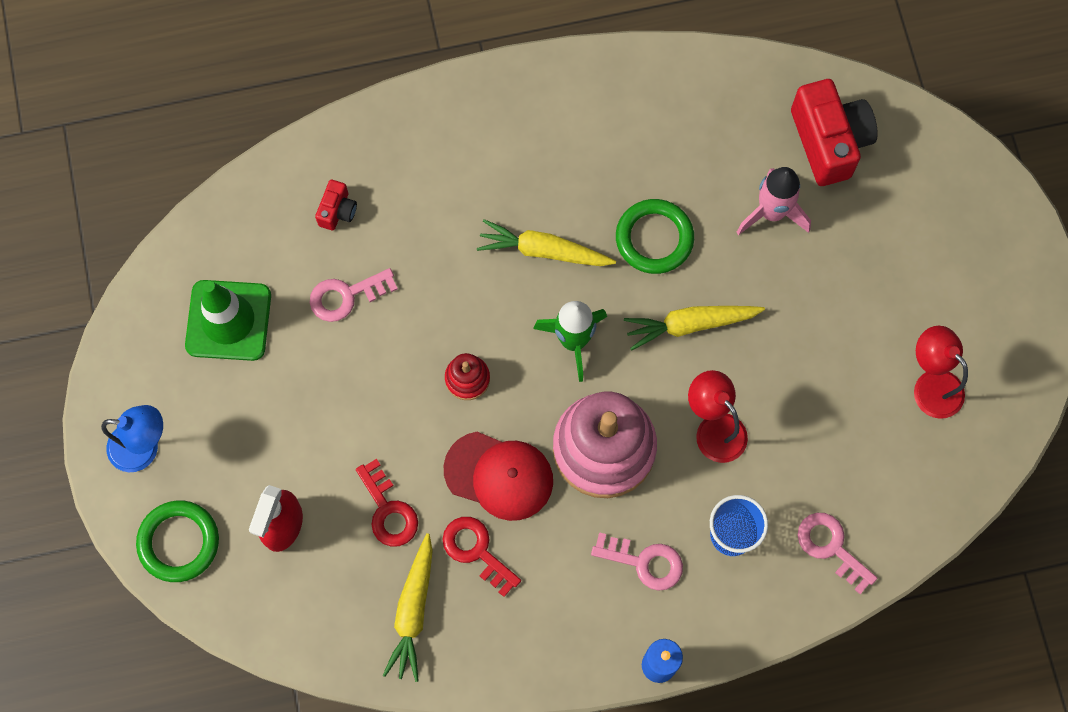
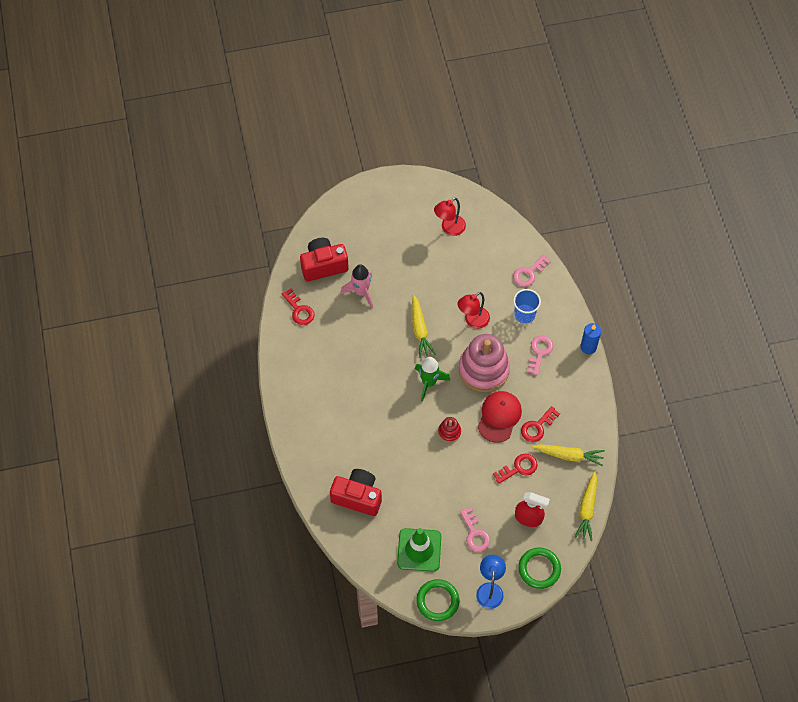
camera: 90 degrees left, 10 degrees down
pink key [310,268,398,322] -> pink key moved to [460,507,490,552]
red camera [315,179,357,231] -> red camera [330,469,382,516], size x2.09
yellow carrot [477,219,616,266] -> yellow carrot moved to [574,471,597,541]
green ring [616,199,694,274] -> green ring moved to [416,579,460,621]
none -> red key [282,288,315,325]

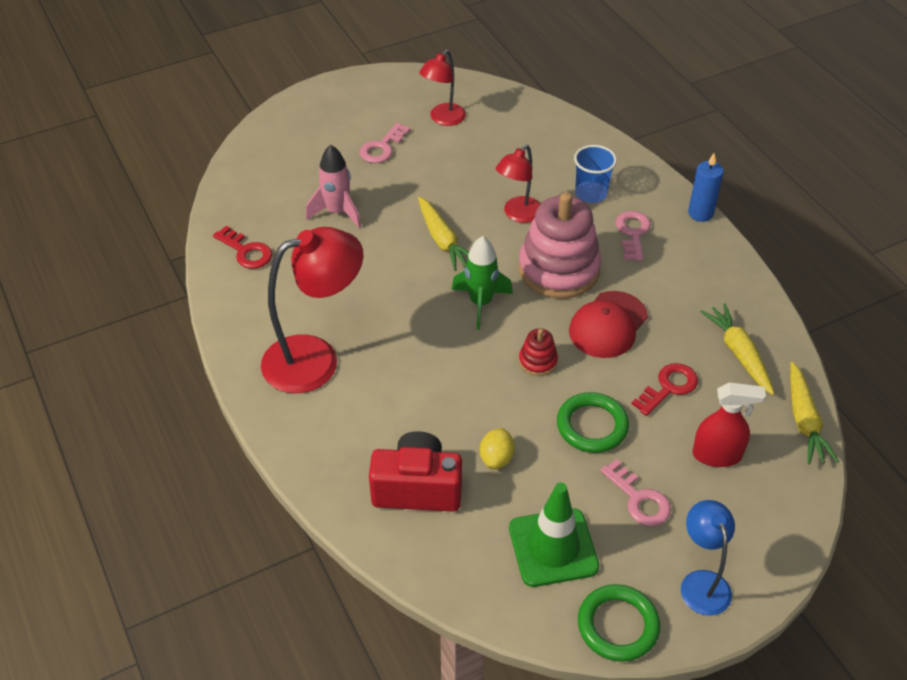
camera: 15 degrees left, 15 degrees down
red camera [300,238,349,282] -> none
red cap [478,391,522,443] -> red cap turned 150 degrees counterclockwise [569,291,648,358]
pink key [513,255,551,287] -> pink key moved to [360,123,410,163]
green ring [518,548,561,589] -> green ring moved to [557,392,629,453]
red key [521,406,560,442] -> none
yellow carrot [531,444,605,466] -> yellow carrot turned 105 degrees counterclockwise [701,303,775,395]
none -> red lamp [261,227,363,393]
none -> yellow lemon [480,428,515,469]

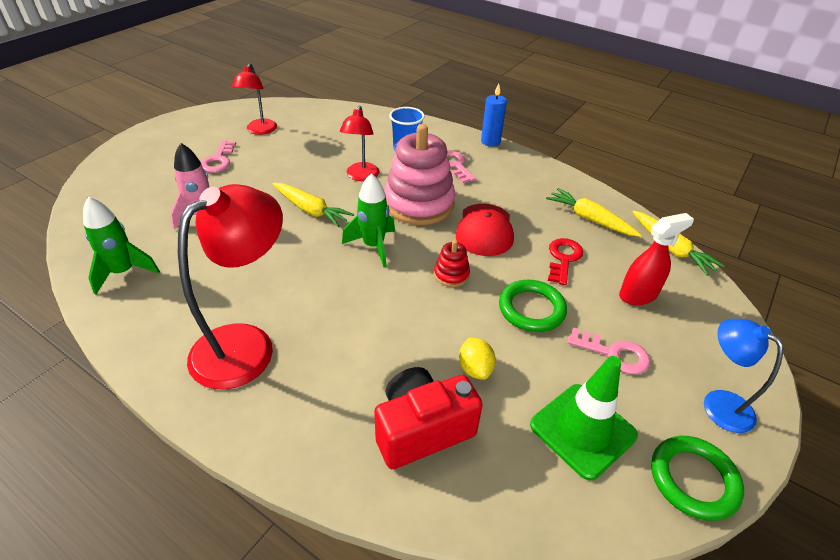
camera: 30 degrees left, 5 degrees down
red key [213,226,272,269] -> green rocket [83,197,160,295]

